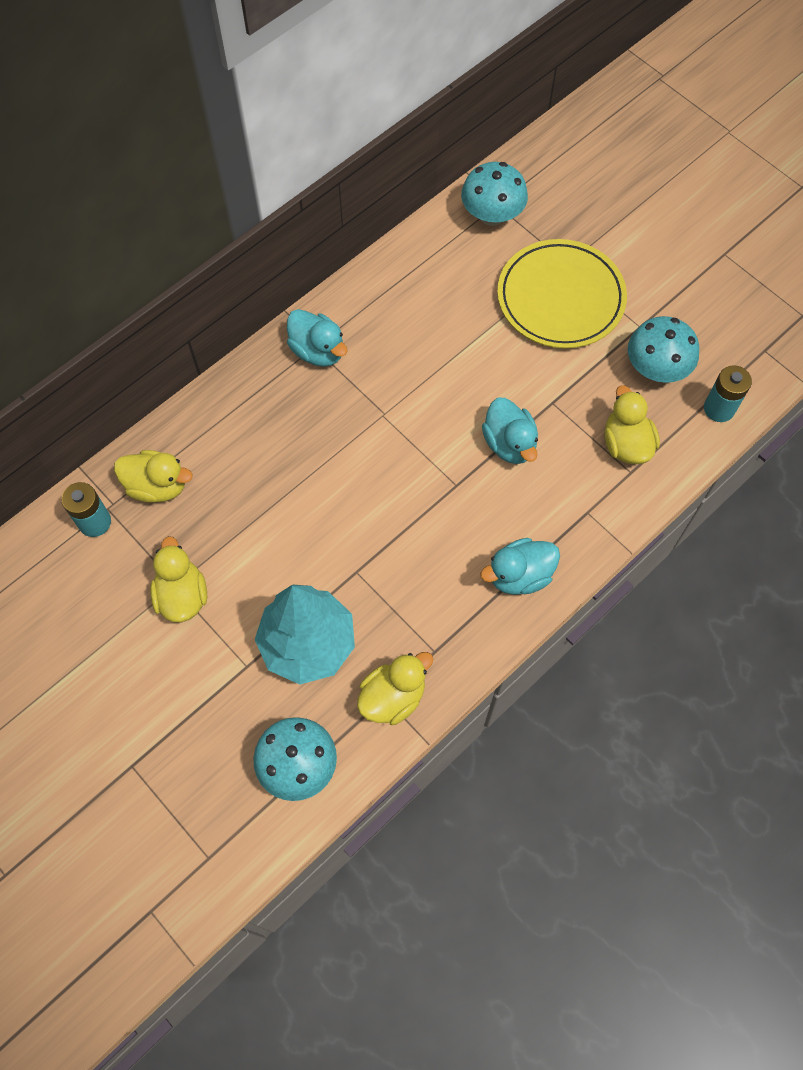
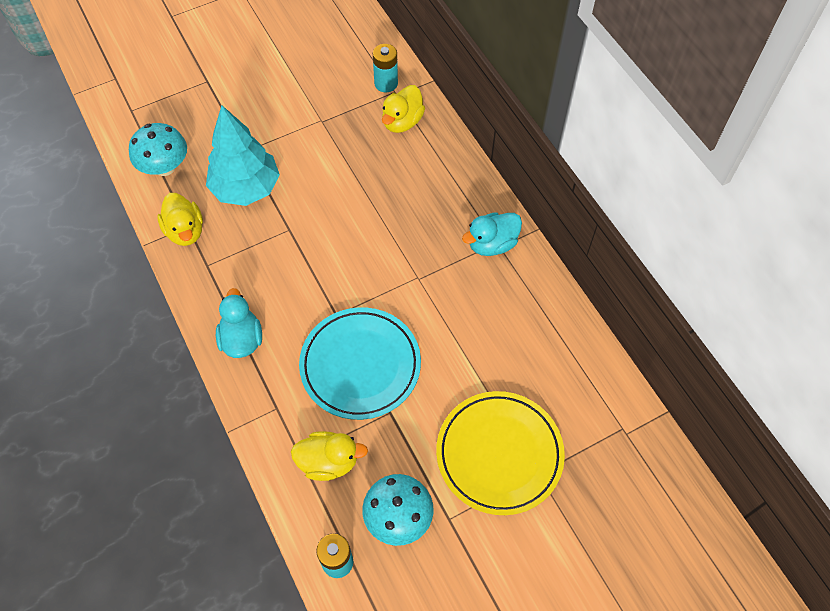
camera: 105 degrees right, 5 degrees down
yellow duck [150,536,207,622] -> none
turquoise mushroom [461,162,528,226] -> none
turquoise duck [482,398,538,464] -> turquoise plate [299,307,421,420]

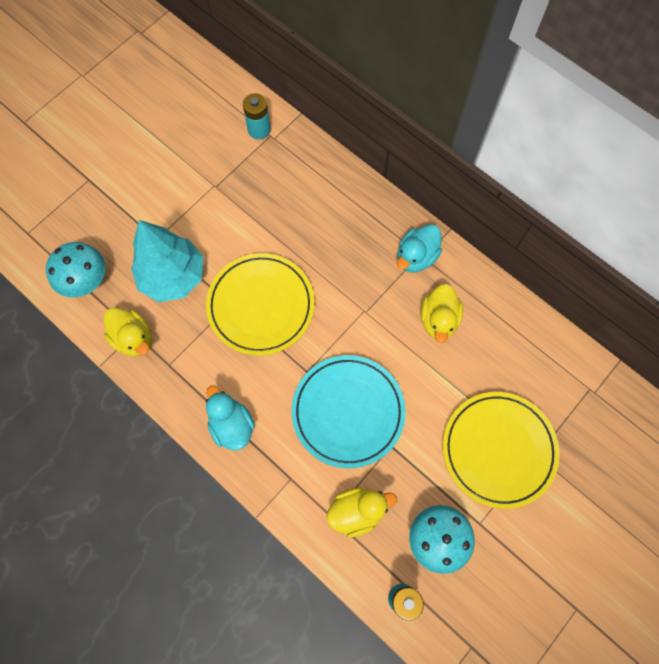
camera: 20 degrees left, 10 degrees up
yellow duck [382,85,425,133] -> yellow duck moved to [421,284,463,344]
none -> yellow plate [206,253,314,355]

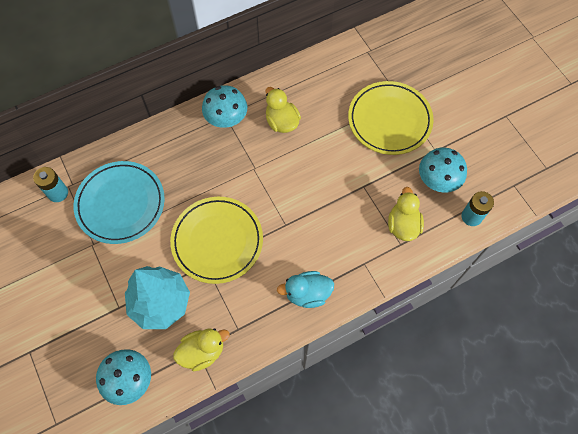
camera: 70 degrees left, 5 degrees down
turquoise plate [292,355,406,468] -> turquoise plate moved to [74,161,165,244]
turquoise duck [397,224,442,273] -> turquoise mushroom [202,85,247,128]
yellow duck [421,284,463,344] -> yellow duck turned 150 degrees counterclockwise [265,87,301,133]

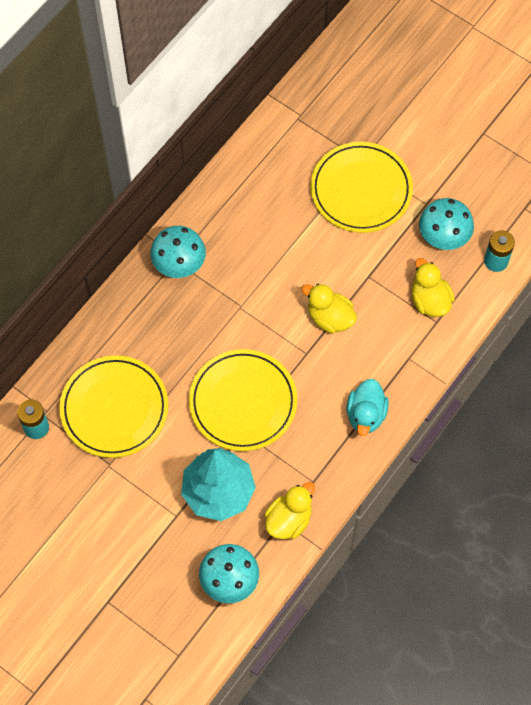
camera: 25 degrees left, 0 degrees up
turquoise plate [74,161,165,244] -> yellow plate [59,355,168,458]
yellow duck [265,87,301,133] -> yellow duck moved to [302,283,357,333]
turquoise duck [277,271,334,308] -> turquoise duck turned 45 degrees counterclockwise [346,379,389,436]

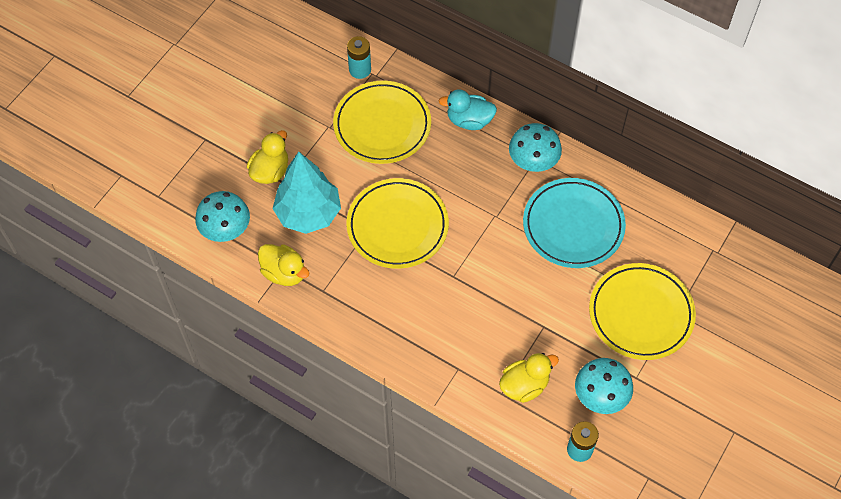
camera: 85 degrees right, 5 degrees down
yellow duck [302,283,357,333] -> yellow duck moved to [247,130,288,184]
turquoise duck [346,379,389,436] -> turquoise duck moved to [439,89,497,130]
none -> turquoise plate [523,178,626,268]

